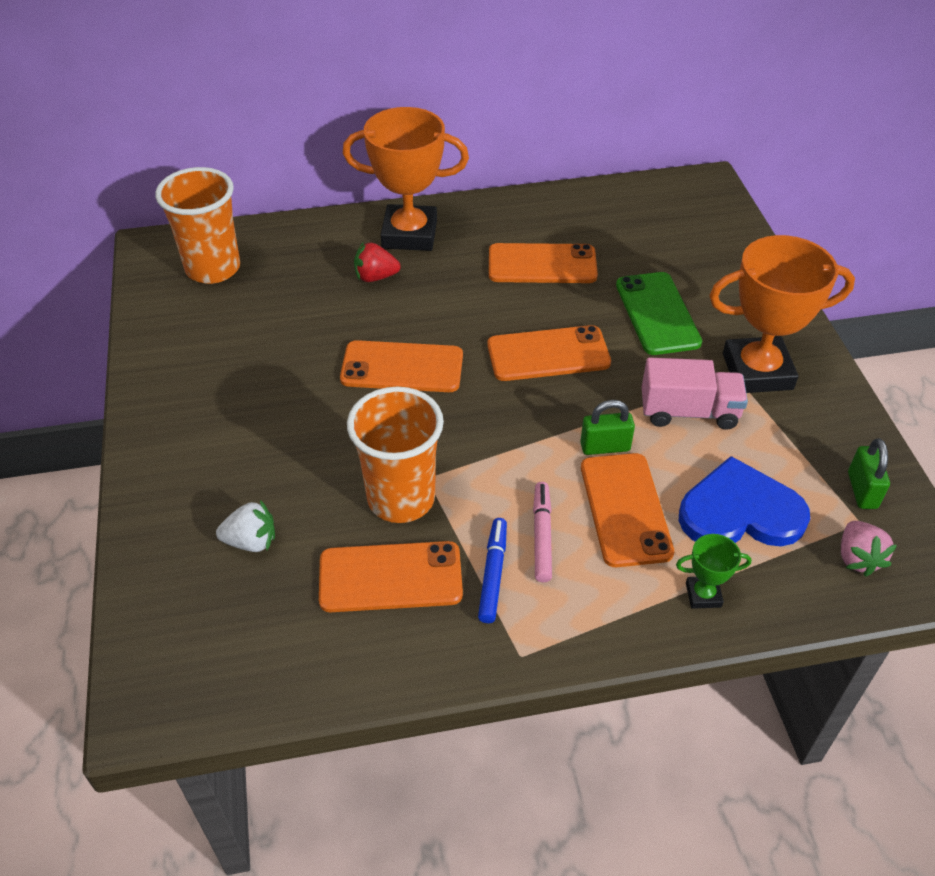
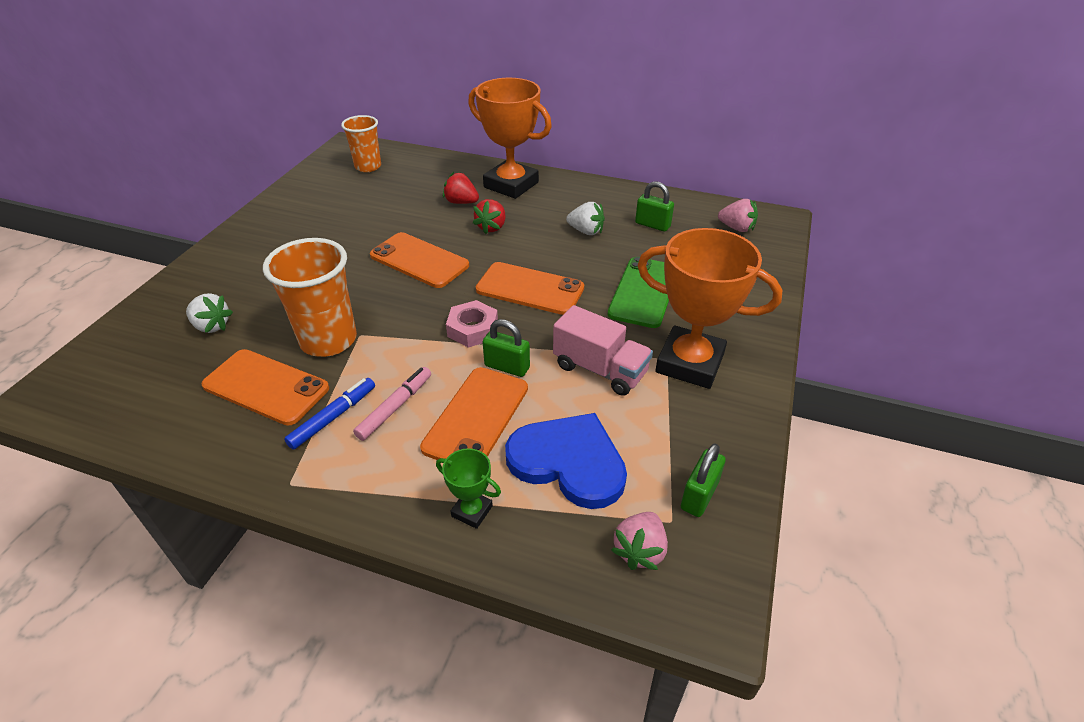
camera: 30 degrees right, 5 degrees down
orange cup [155,167,240,284] -> orange cup [341,115,381,172], size x0.65
orange phone [489,243,598,283] -> white strawberry [566,202,605,235]
none -> pink nut [446,300,498,348]
none -> red strawberry [473,199,506,234]
none -> green padlock [635,181,674,232]
none -> pink strawberry [718,199,758,232]

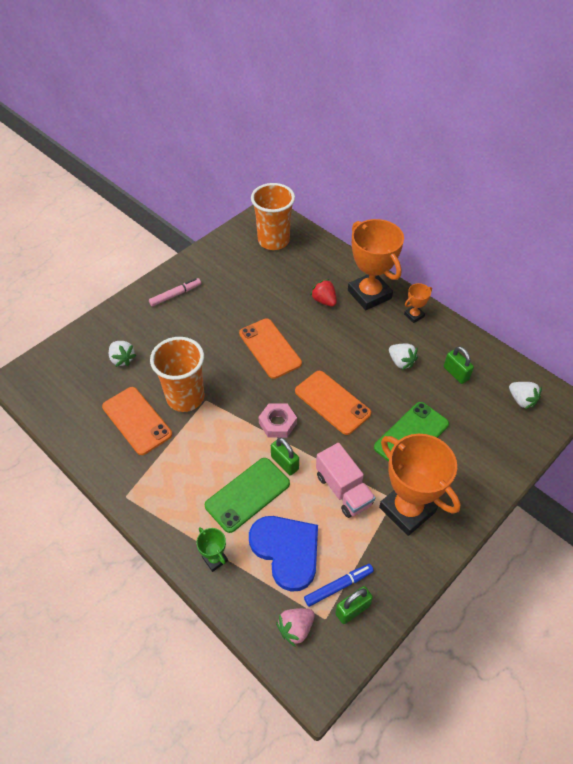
camera: 25 degrees right, 10 degrees up
blue marker [284,378,375,450] -> blue marker moved to [304,564,374,607]
orange cup [341,115,381,172] -> orange cup [251,183,295,250], size x1.53
pink marker [353,367,431,441] -> pink marker moved to [149,278,201,306]
orange phone [420,367,528,460] -> green phone [205,458,290,533]
red strawberry [473,199,506,234] -> none
pink strawberry [718,199,758,232] -> white strawberry [509,382,542,409]
none -> orange trophy [404,283,432,323]

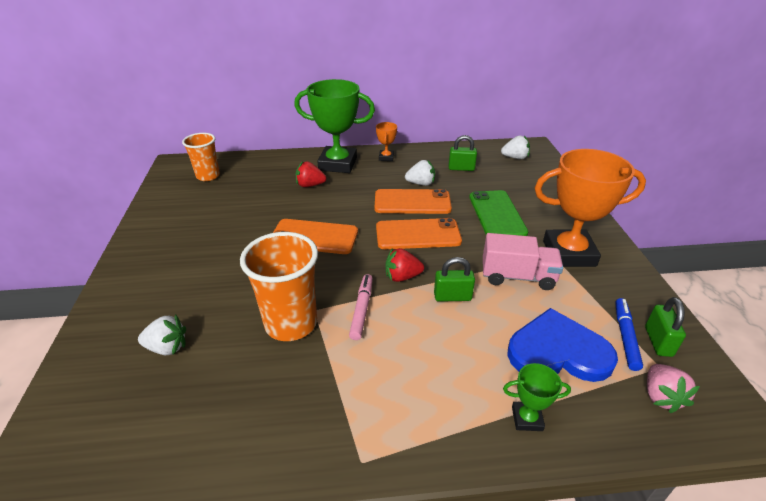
camera: 50 degrees left, 15 degrees down
orange phone [102,387,172,455] -> orange phone moved to [375,189,452,214]
pink marker [149,278,201,306] -> pink marker moved to [349,274,373,340]
green phone [205,458,290,533] -> none
orange cup [251,183,295,250] -> orange cup [182,133,220,181], size x0.65
pink nut [259,403,297,438] -> red strawberry [386,248,424,282]
orange trophy [348,219,404,310] -> green trophy [294,79,375,173]

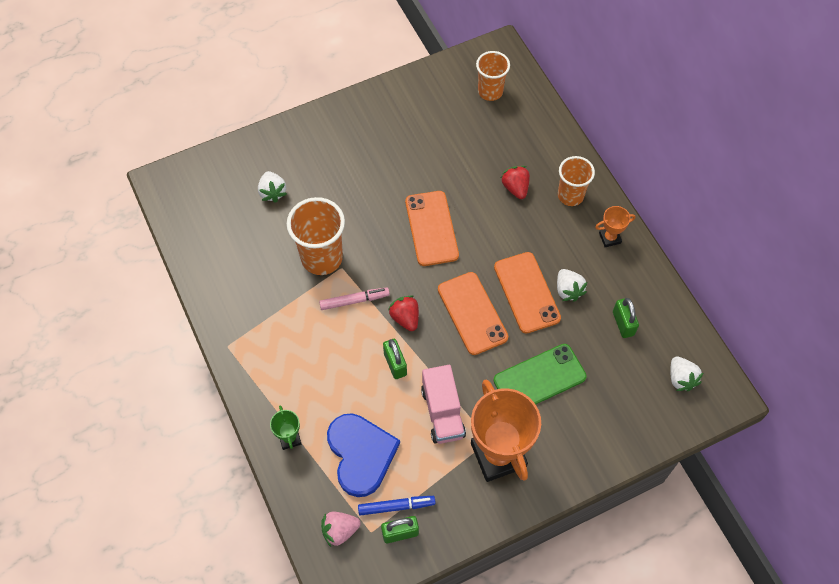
camera: 70 degrees right, 25 degrees up
green trophy [294,79,375,173] -> orange cup [558,156,595,206]

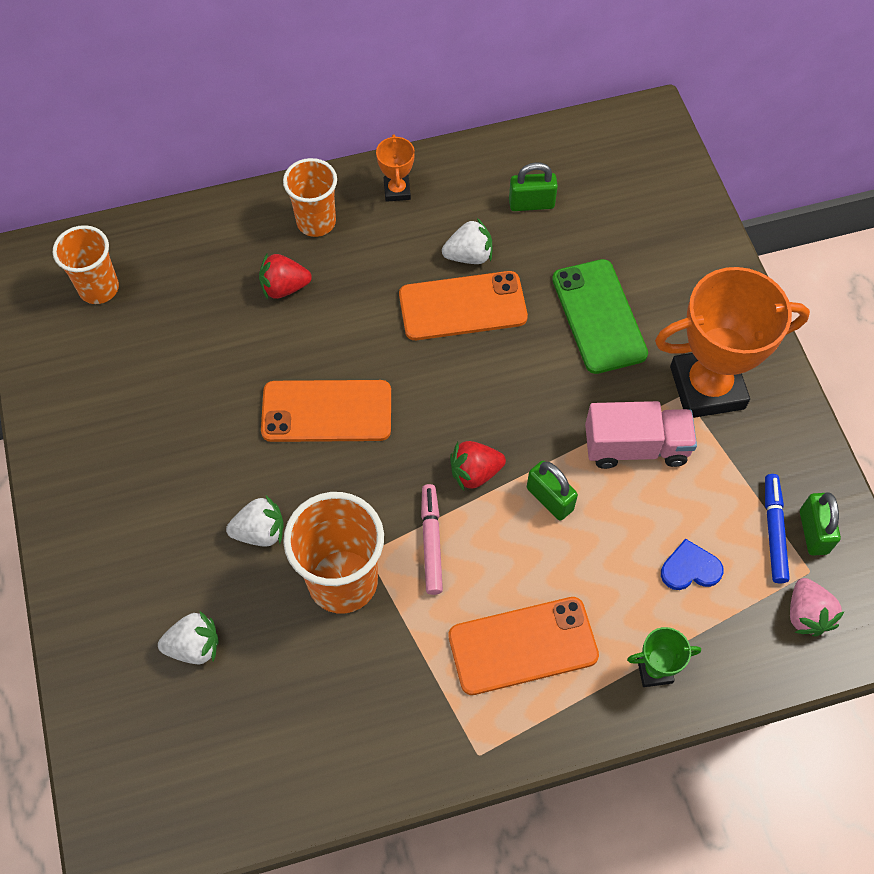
camera: 80 degrees left, 0 degrees up
blue heart [327,413,400,497] -> blue heart [661,538,724,590], size x0.48
green padlock [383,339,407,379] -> green padlock turned 60 degrees clockwise [527,461,578,520]
orange phone [438,272,508,355] -> orange phone moved to [448,597,599,695]
white strawberry [670,357,704,391] -> white strawberry moved to [226,496,284,547]

